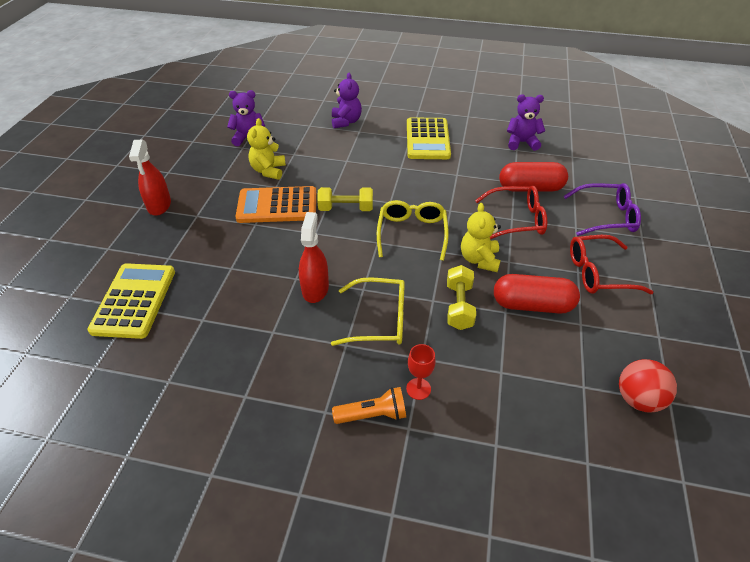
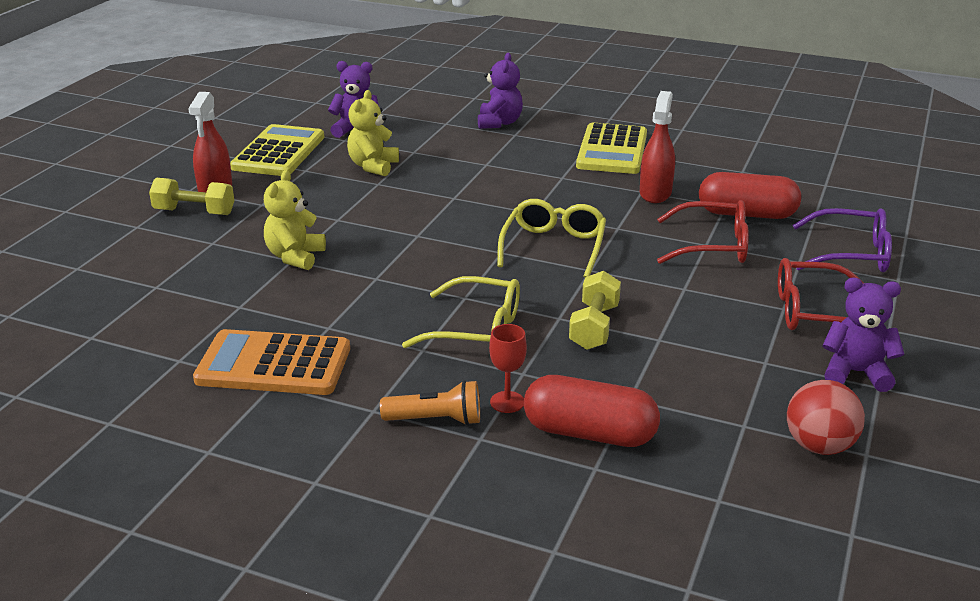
camera: 10 degrees right, 15 degrees down
yellow calculator [87,263,175,339] -> yellow calculator moved to [230,124,324,176]
orange calculator [235,186,316,223] -> orange calculator moved to [193,329,350,395]
red spray bottle [299,212,329,303] -> red spray bottle moved to [640,91,675,203]
yellow dumbbell [317,187,373,211] -> yellow dumbbell moved to [149,178,234,215]
yellow teddy bear [461,203,501,272] -> yellow teddy bear moved to [264,170,326,270]
red capsule [494,274,580,314] -> red capsule moved to [524,375,660,447]
purple teddy bear [507,94,545,151] -> purple teddy bear moved to [822,278,904,392]

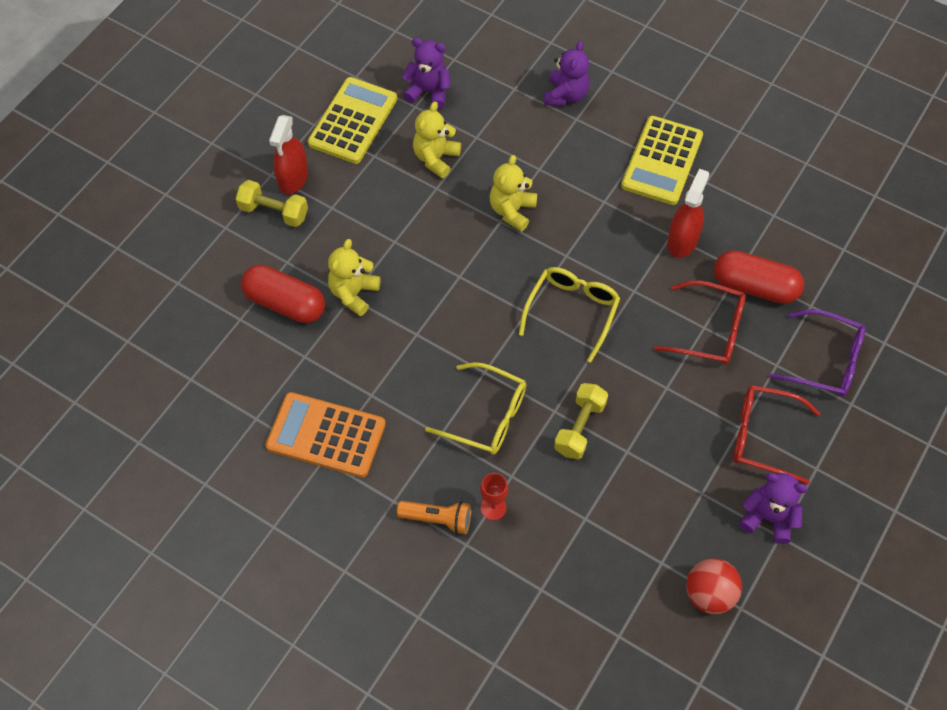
camera: 10 degrees right, 30 degrees up
red capsule [524,375,660,447] -> red capsule moved to [241,264,325,323]
none -> yellow teddy bear [490,155,537,232]

